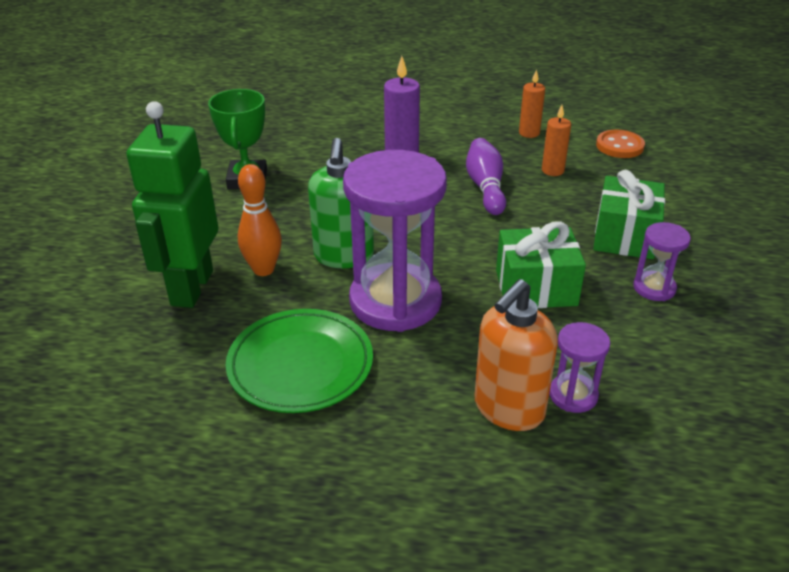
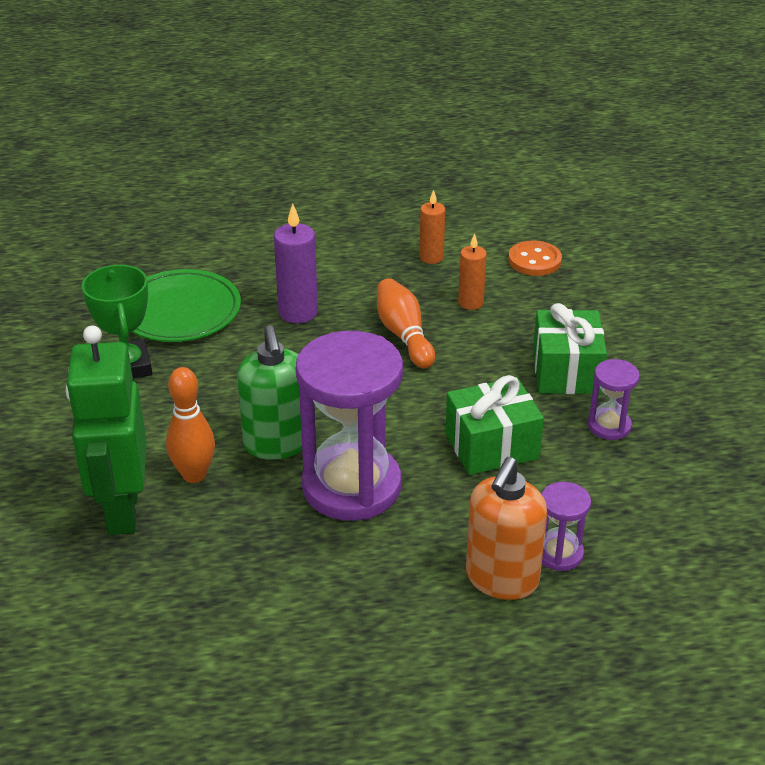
camera: 15 degrees left, 0 degrees up
green plate [226,309,373,413] -> green plate moved to [132,269,241,342]
purple bowling pin [466,138,506,215] -> orange bowling pin [377,278,435,368]

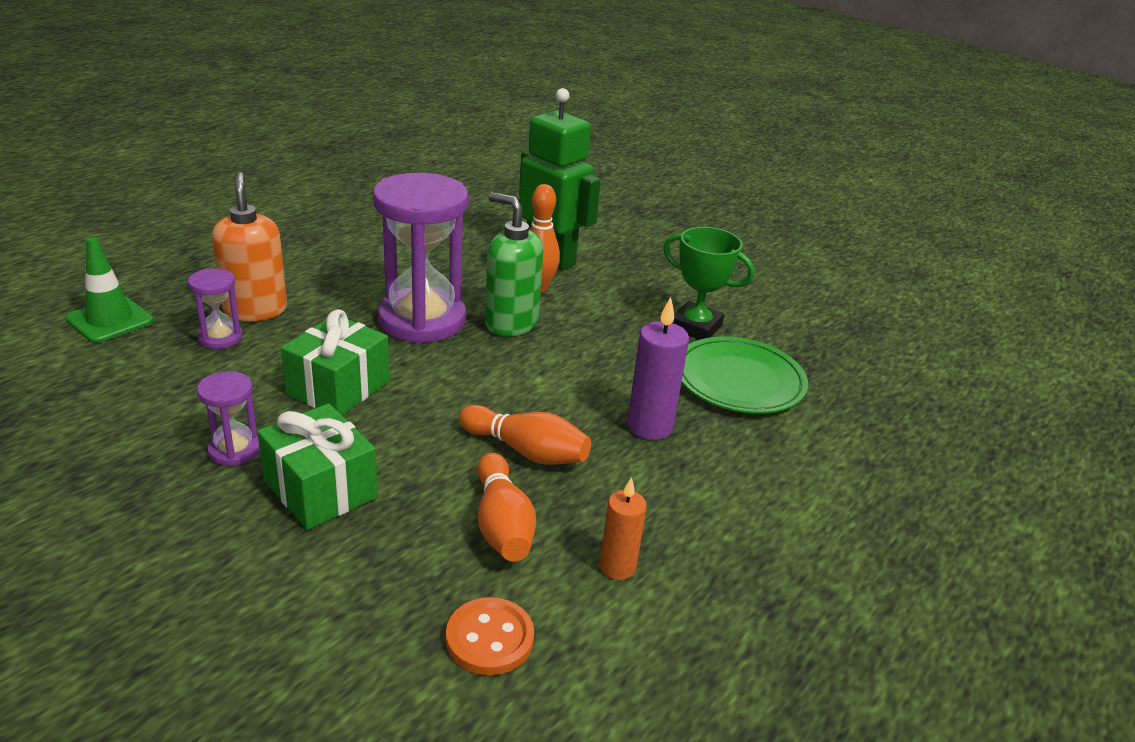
camera: 135 degrees right, 5 degrees down
orange candle [458,233,487,310] -> orange bowling pin [477,453,536,562]
none -> green traffic cone [66,237,153,343]

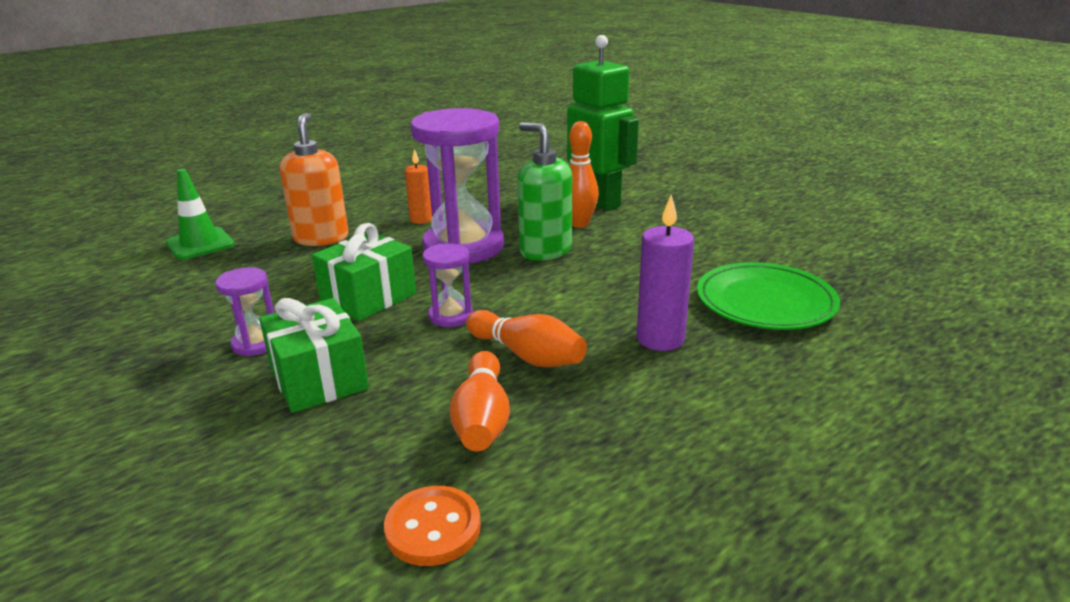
camera: 15 degrees right, 5 degrees down
purple hourglass [188,268,243,349] -> purple hourglass moved to [423,243,473,327]
orange candle [600,477,647,580] -> orange candle moved to [405,149,432,224]
green trophy [663,227,754,340] -> none

